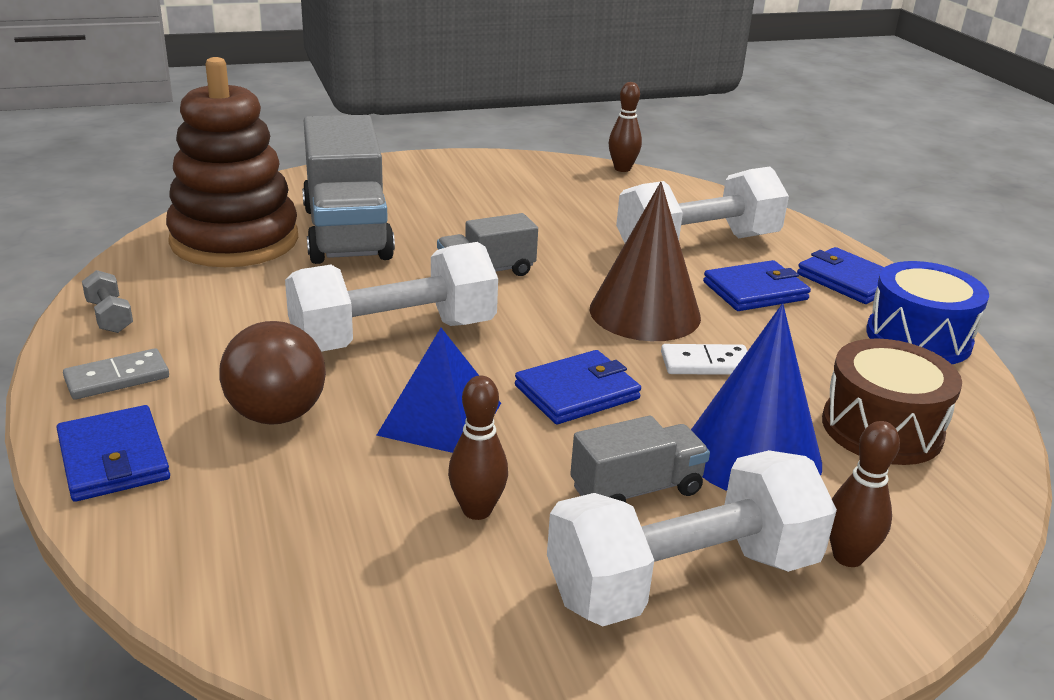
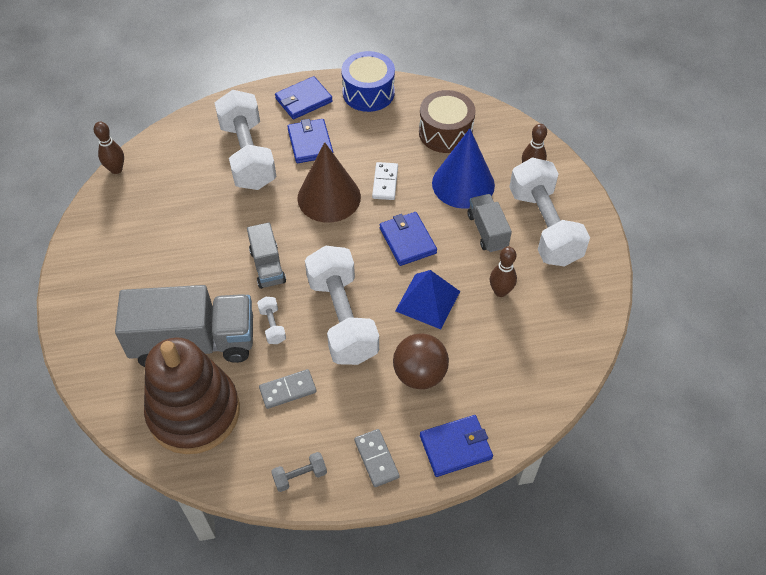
camera: 80 degrees left, 25 degrees up
none -> white dumbbell [257,297,286,344]
none -> grey domino [259,369,317,409]

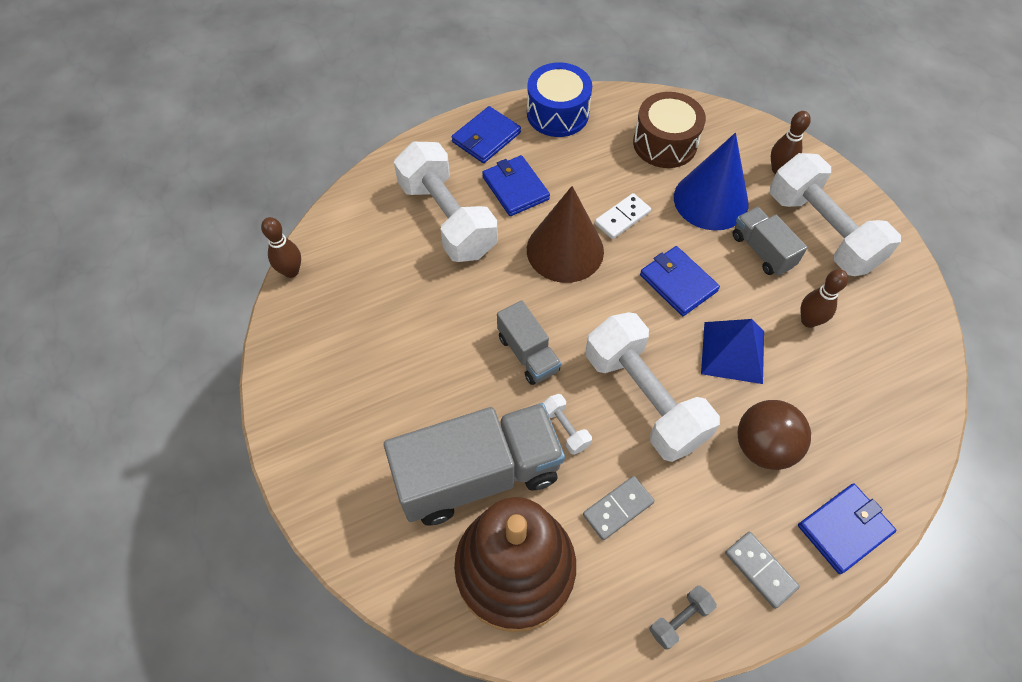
camera: 15 degrees left, 5 degrees up
white domino [372,162,398,200] -> white domino turned 60 degrees clockwise [595,193,651,239]

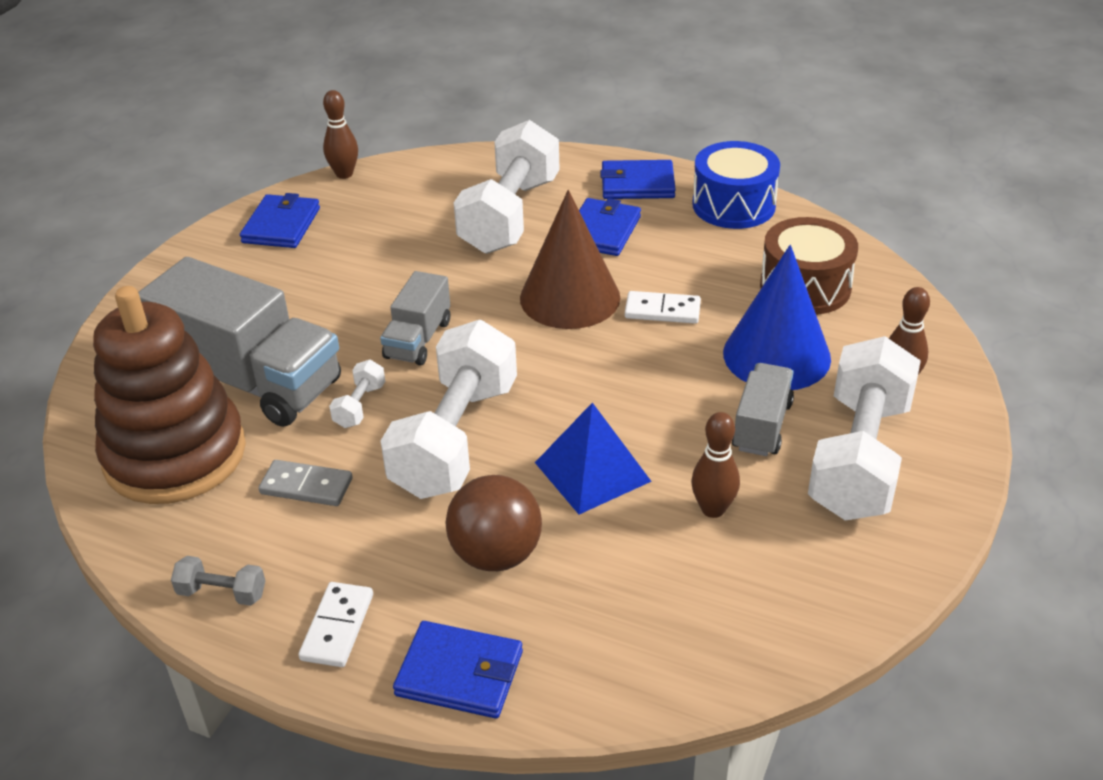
camera: 50 degrees right, 20 degrees down
blue wallet [640,246,720,316] -> blue wallet moved to [240,193,320,248]
grey domino [725,532,800,609] -> white domino [299,582,373,667]

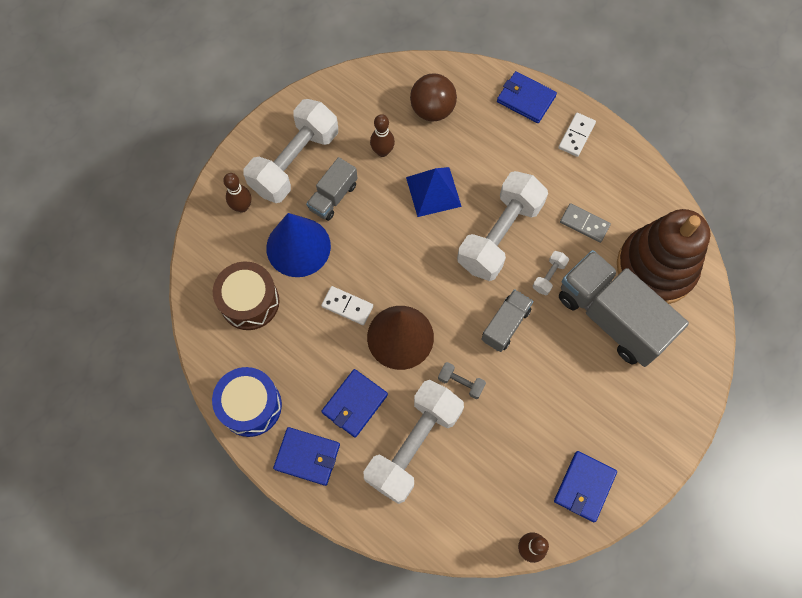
camera: 165 degrees left, 30 degrees up
grey dumbbell [171,556,265,606] -> grey dumbbell moved to [438,362,486,399]
brown ball [445,475,542,571] -> brown ball moved to [410,74,457,121]

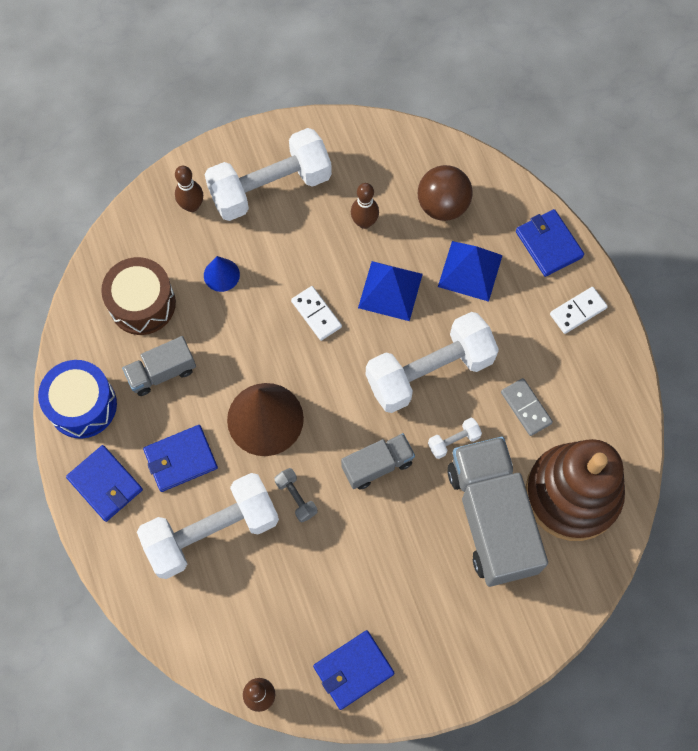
camera: 30 degrees right, 0 degrees up
blue cone [266,213,331,277] -> blue cone [204,256,240,292], size x0.49
grey truck [306,157,358,221] -> grey truck moved to [122,336,196,396]
white domino [321,286,373,325] -> white domino moved to [291,286,342,341]
none -> blue pyramid [438,241,503,302]

